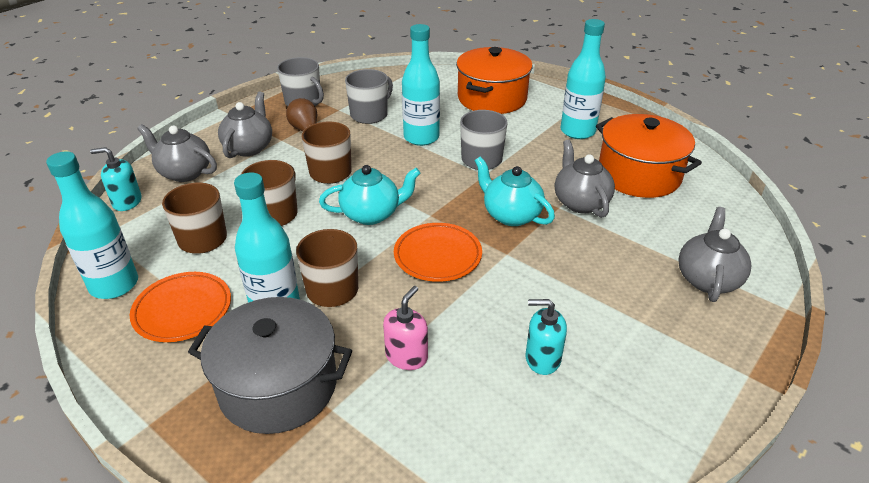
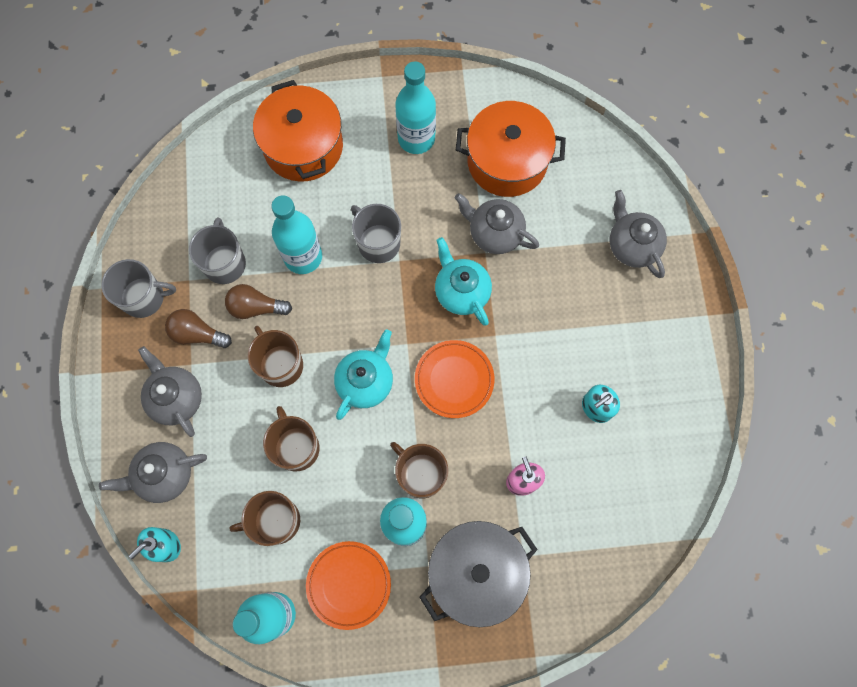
camera: 45 degrees left, 35 degrees up
turquoise teapot [475,156,555,226] -> turquoise teapot turned 60 degrees clockwise [435,237,492,326]
none -> brown light bulb [225,284,292,319]

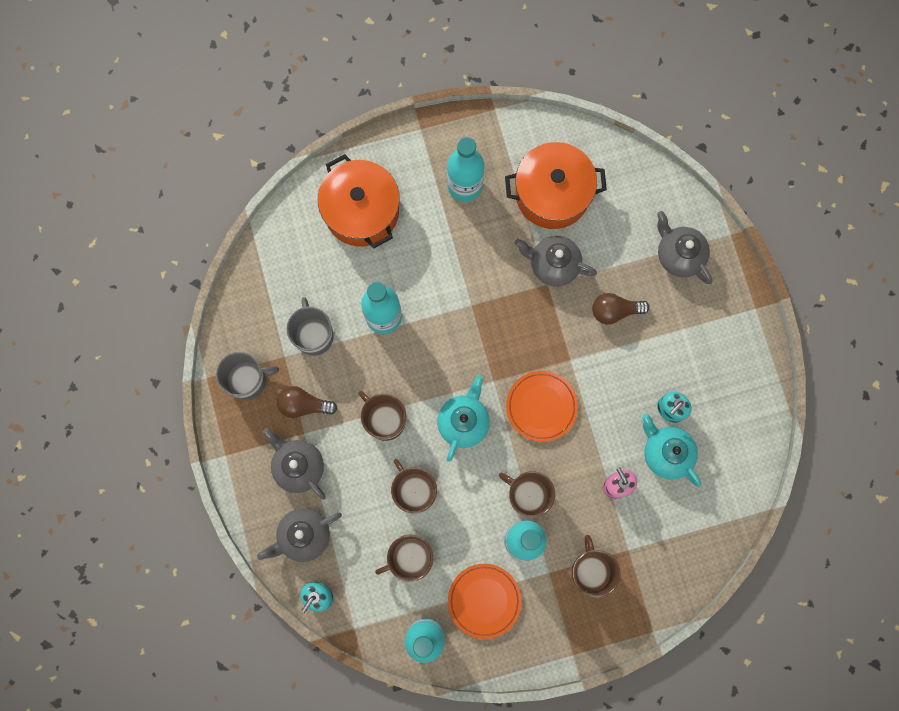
camera: 10 degrees left, 5 degrees up
brown light bulb [225,284,292,319] -> brown light bulb moved to [592,293,650,324]
grey mug [351,204,401,263] -> none
grey pot [419,521,538,627] -> brown mug [571,535,621,598]
turquoise teapot [435,237,492,326] -> turquoise teapot moved to [642,414,701,487]

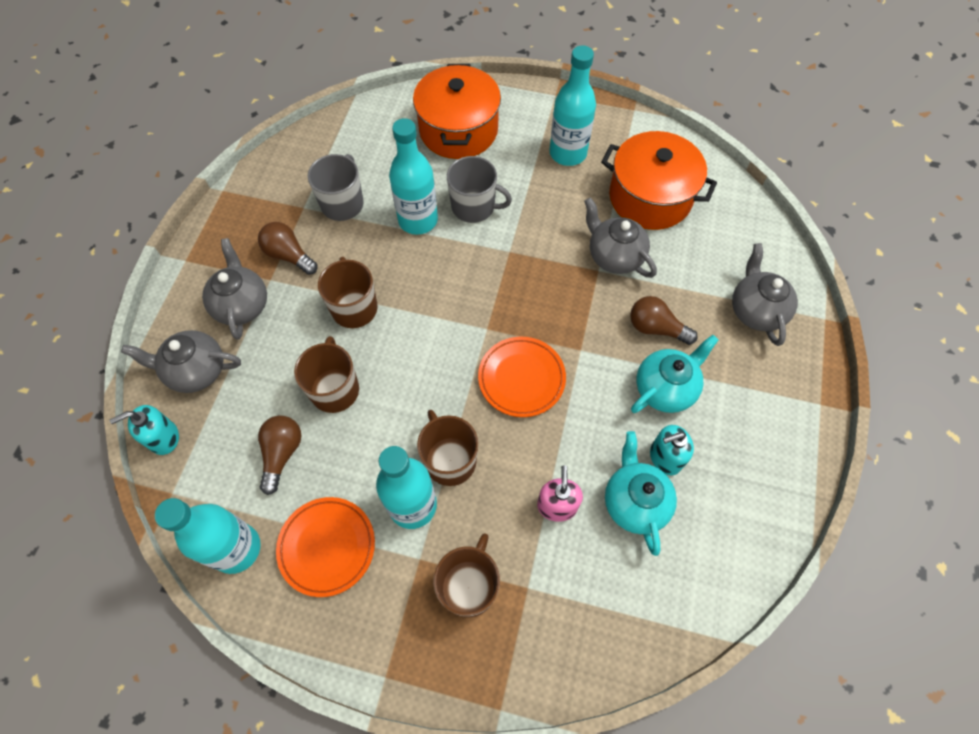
camera: 30 degrees right, 15 degrees down
grey mug [216,352,279,400] -> grey mug moved to [447,156,512,223]
brown mug [375,534,434,582] -> brown light bulb [258,416,301,495]
turquoise teapot [437,376,490,462] -> turquoise teapot moved to [631,335,719,413]

